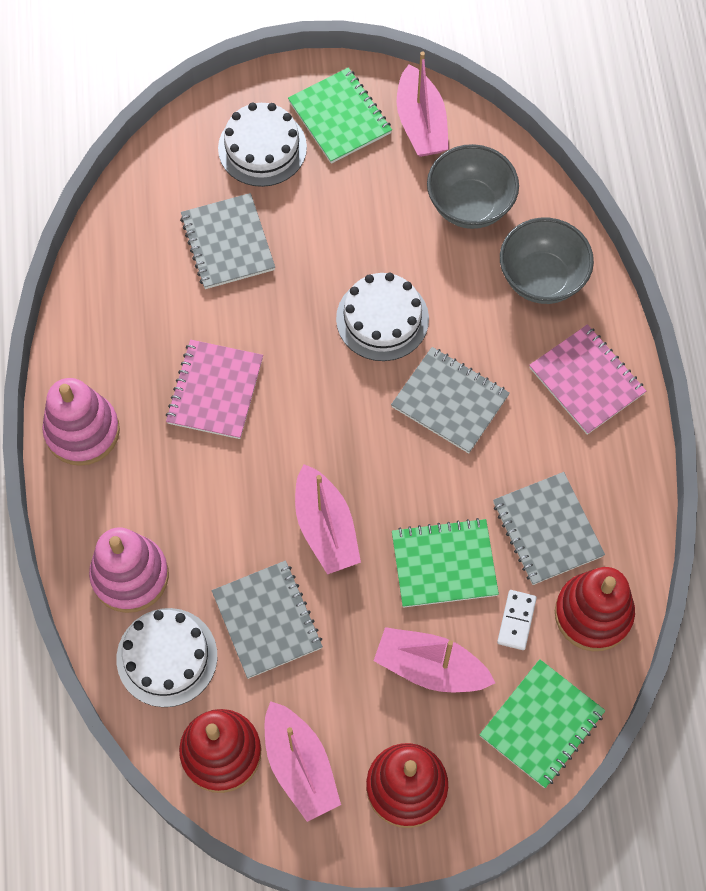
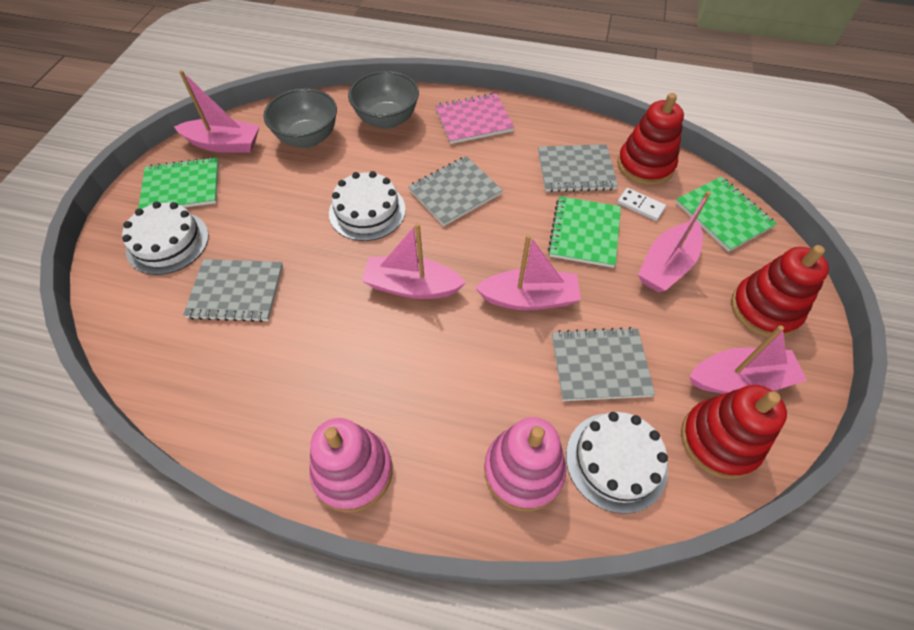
camera: 70 degrees left, 10 degrees down
pink notebook [166,340,263,439] -> none
none -> pink boat [362,223,466,299]

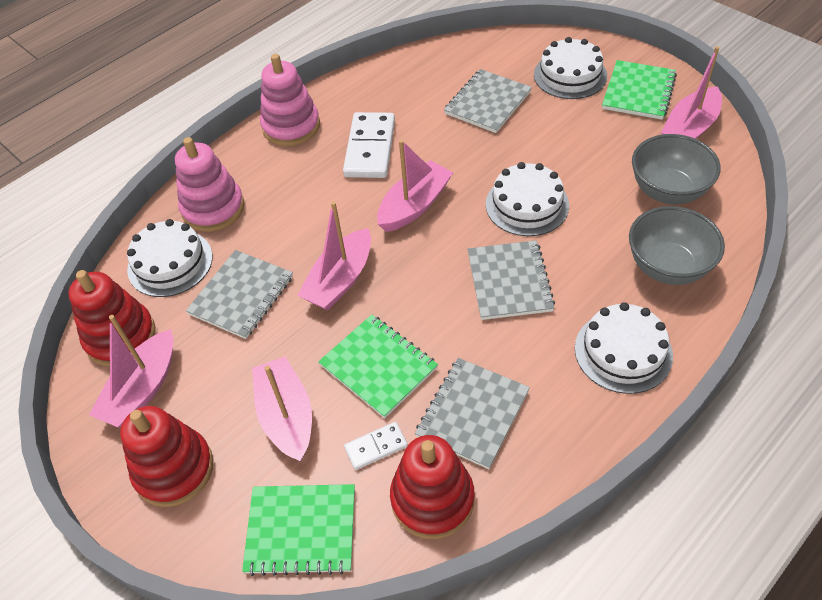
camera: 125 degrees right, 5 degrees down
pink notebook [435,93,515,144] -> white cake [575,302,673,394]
none -> white domino [343,112,395,178]

